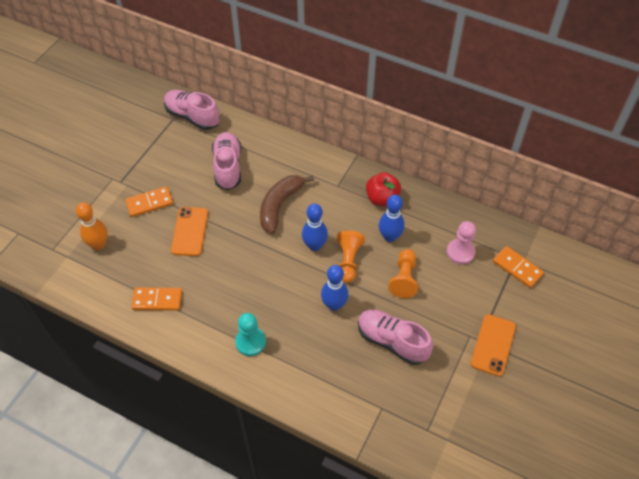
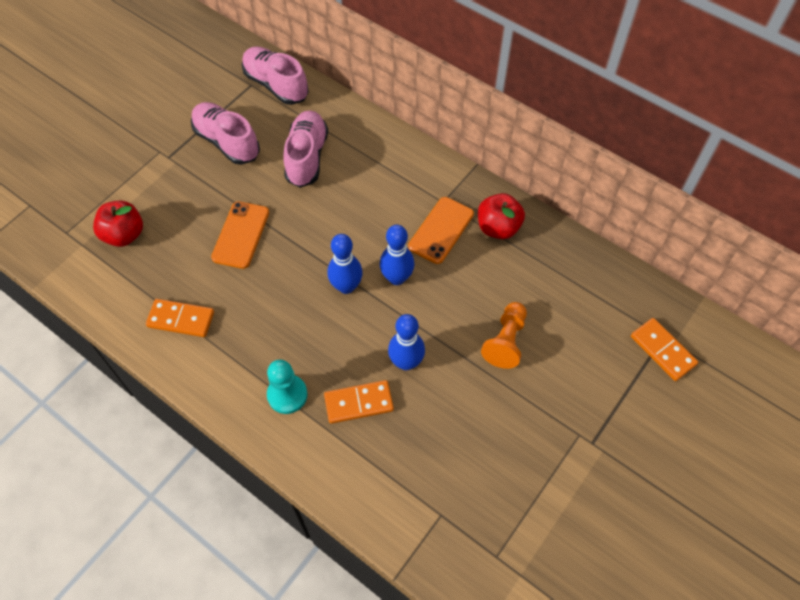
camera: 10 degrees right, 5 degrees up
orange bowling pin [76,202,108,250] -> red apple [93,200,143,247]
orange domino [125,186,173,217] -> orange domino moved to [324,380,394,424]
brown banana [260,175,314,234] -> none
orange pawn [337,231,365,283] -> none
pink shoe [358,310,433,365] -> pink shoe moved to [191,102,260,165]
blue bowling pin [379,195,405,242] -> blue bowling pin moved to [327,234,363,294]
pink pawn [447,221,476,264] -> none
orange phone [470,314,516,376] -> orange phone moved to [408,197,474,264]

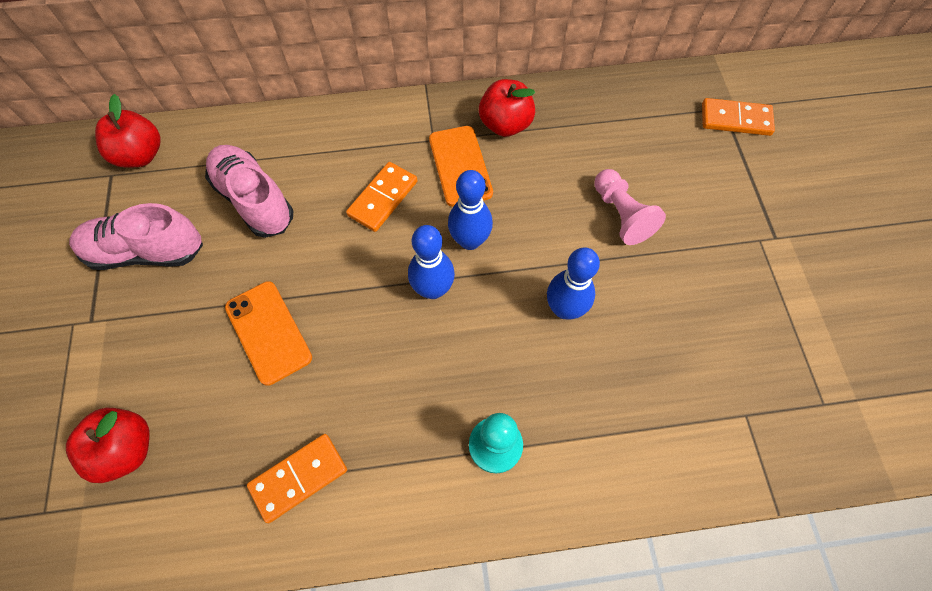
camera: 45 degrees left, 5 degrees up
pink shoe [242,47,309,105] -> red apple [95,94,161,168]
orange domino [324,380,394,424] -> orange domino moved to [346,162,417,232]
orange pawn [481,302,527,369] -> pink pawn [594,169,666,245]

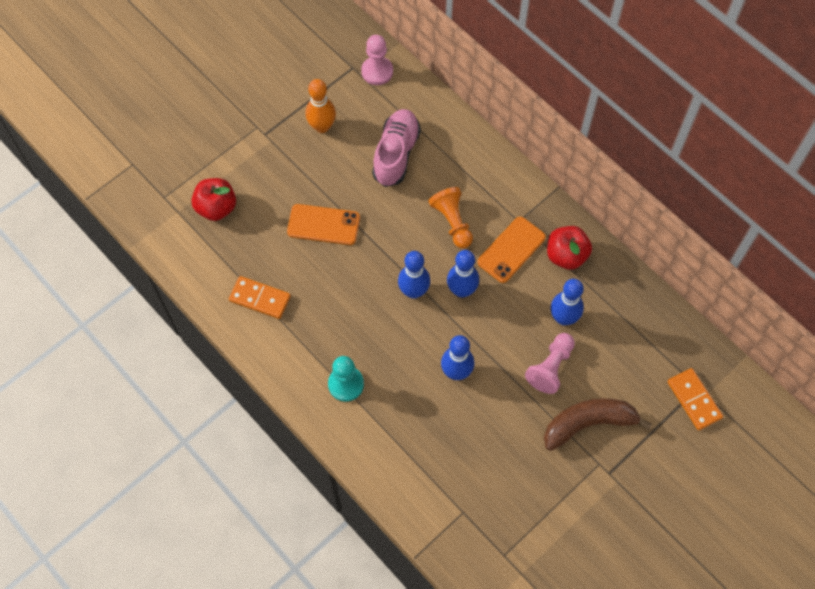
camera: 55 degrees right, 0 degrees up
pink shoe [69,203,203,270] -> orange bowling pin [306,79,336,133]
red apple [95,94,161,168] -> pink pawn [361,35,393,85]
orange phone [225,281,312,386] -> orange phone turned 75 degrees clockwise [287,204,360,245]
orange domino [346,162,417,232] -> orange pawn [428,187,473,248]
none -> brown banana [544,398,652,451]
none -> blue bowling pin [551,279,584,325]

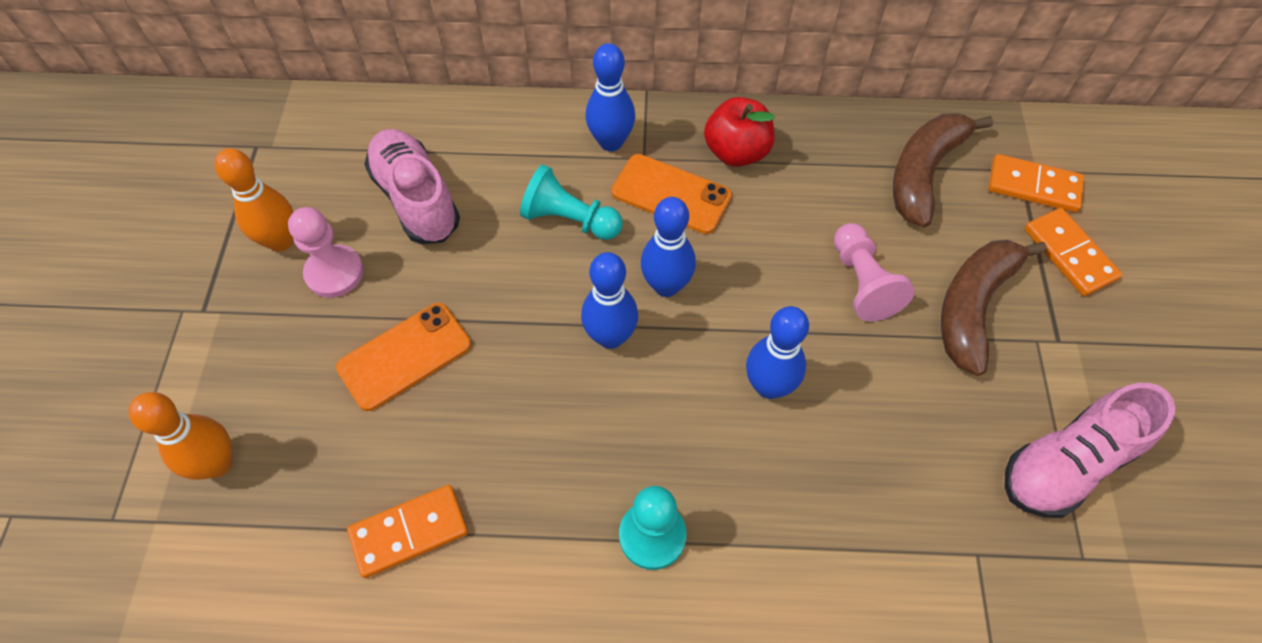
camera: 45 degrees left, 5 degrees down
red apple [192,178,236,221] -> orange bowling pin [129,392,232,480]
pink pawn [361,35,393,85] -> pink pawn moved to [288,207,364,298]
orange pawn [428,187,473,248] -> turquoise pawn [520,165,623,240]
orange phone [478,217,546,283] -> orange phone turned 60 degrees counterclockwise [612,154,732,234]
blue bowling pin [551,279,584,325] -> blue bowling pin moved to [586,43,635,151]
none -> brown banana [893,113,993,228]
none -> pink shoe [1005,383,1175,518]
none -> orange domino [1024,208,1122,296]

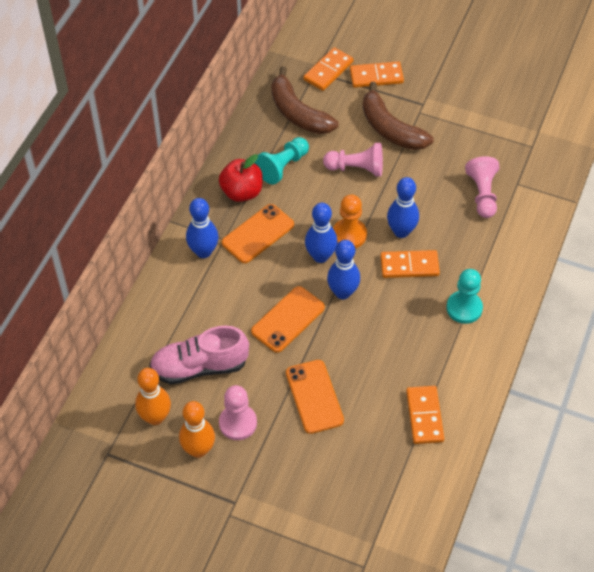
camera: 70 degrees left, 5 degrees down
orange bowling pin [129,392,232,480] -> orange bowling pin moved to [135,368,171,425]
turquoise pawn [520,165,623,240] -> turquoise pawn moved to [255,137,309,184]
pink shoe [1005,383,1175,518] -> none
none -> orange phone [251,286,325,353]
none -> orange pawn [333,195,367,248]
none -> orange domino [380,250,440,278]
none -> pink pawn [465,156,499,218]

